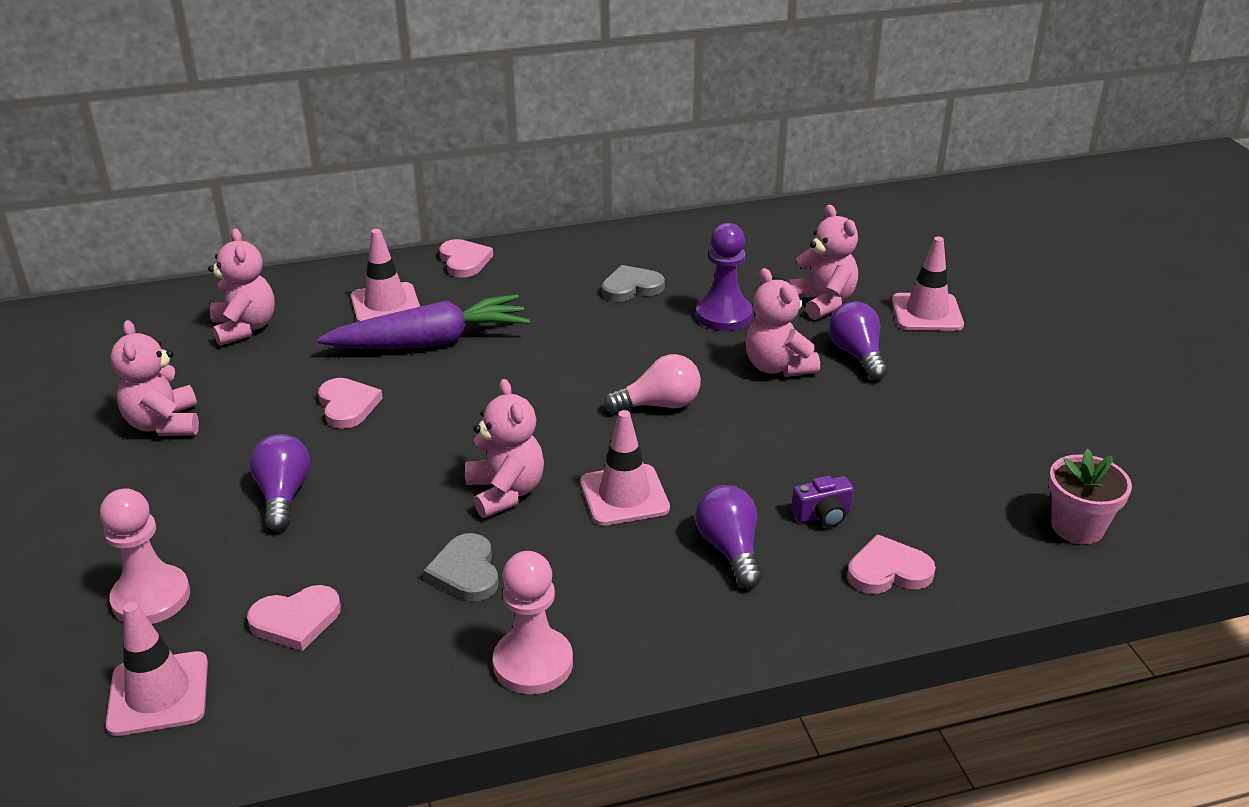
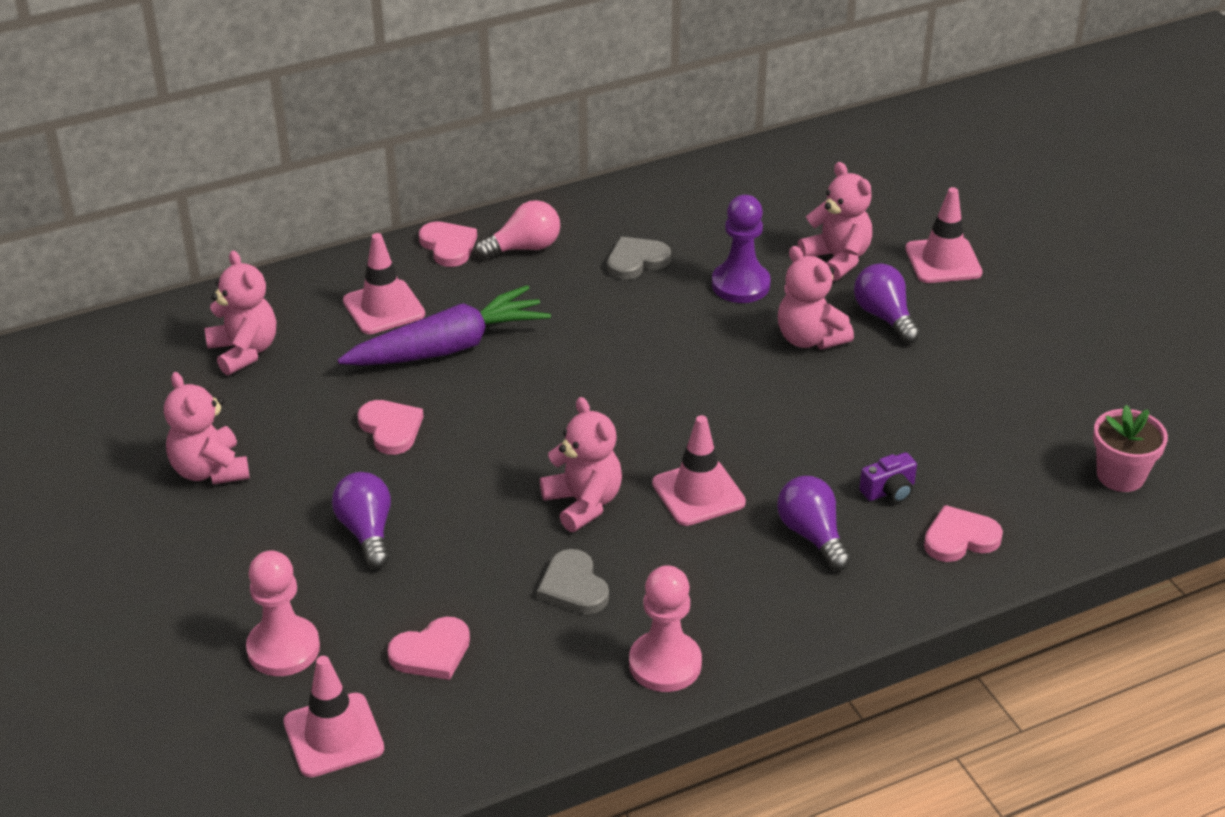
camera: 10 degrees left, 5 degrees up
pink light bulb [604,354,701,413] -> pink light bulb moved to [475,200,560,260]

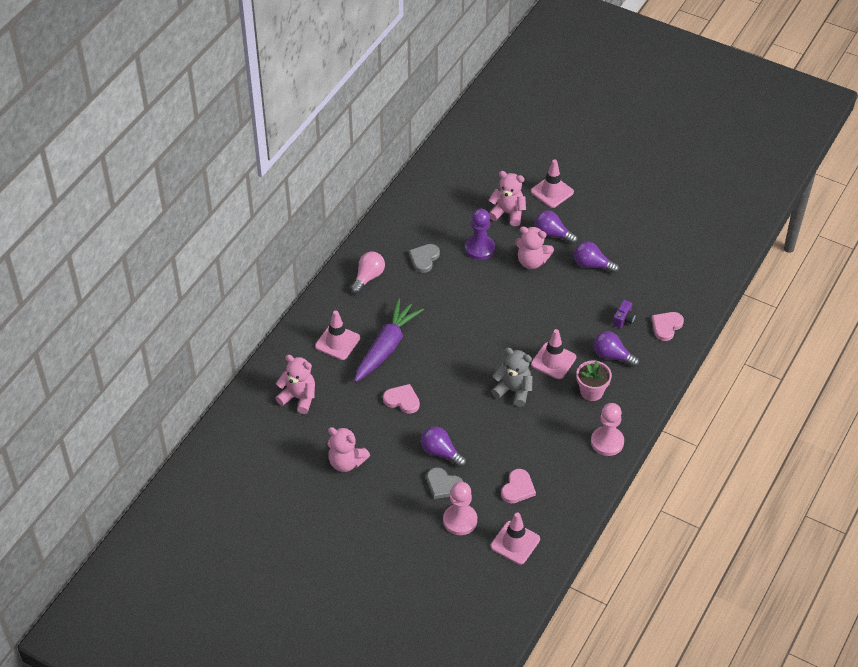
camera: 35 degrees left, 10 degrees up
pink heart [419,221,477,267] -> none
grey heart [537,549,609,614] -> grey heart moved to [427,467,463,499]
pink teddy bear [540,397,622,532] -> grey teddy bear [491,348,533,407]
pink flower pot [1093,405,1168,492] -> pink flower pot moved to [576,361,612,401]
none -> purple light bulb [574,241,619,273]

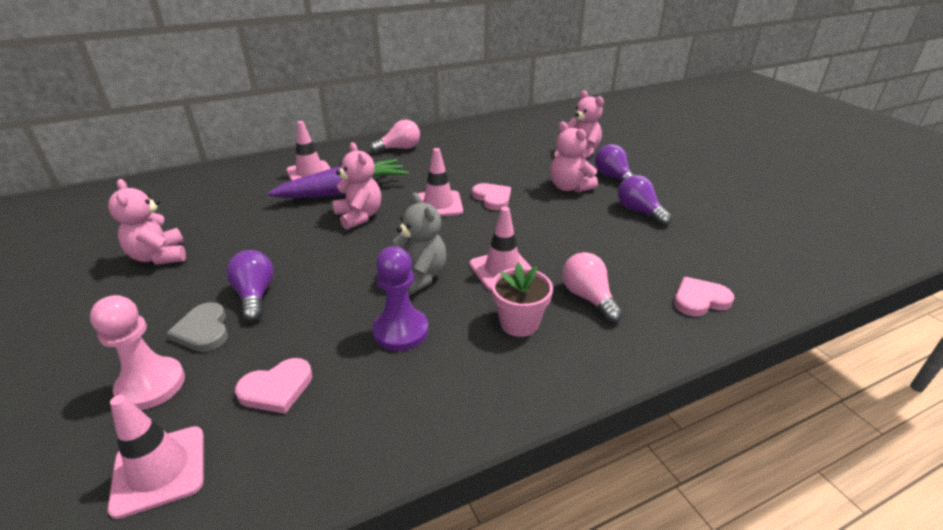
camera: 35 degrees right, 15 degrees down
pink teddy bear [275,355,315,414] -> pink teddy bear moved to [333,142,381,230]
pink heart [383,384,420,414] -> pink heart moved to [472,183,511,210]
grey heart [409,244,440,273] -> none
purple pawn [465,209,495,260] -> purple pawn moved to [372,246,429,351]
pink traffic cone [531,159,574,208] -> pink traffic cone moved to [418,148,463,216]
pink pawn [591,403,624,456] -> none
purple light bulb [593,331,639,367] -> pink light bulb [562,252,623,323]
purple camera [613,300,636,328] -> none

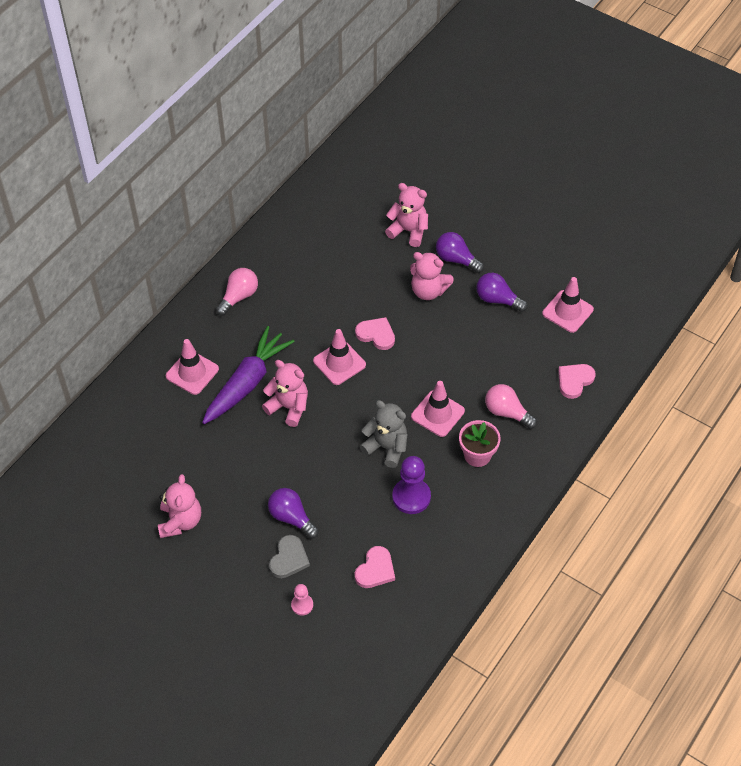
camera: 30 degrees left, 20 degrees up
pink pawn [90,295,185,410] -> pink pawn [291,584,313,616], size x0.55
pink teddy bear [108,179,186,265] -> pink teddy bear turned 120 degrees counterclockwise [158,474,201,538]
pink traffic cone [108,395,204,519] -> pink traffic cone moved to [542,277,594,333]
grey heart [167,302,228,352] -> grey heart turned 105 degrees counterclockwise [269,535,310,578]

